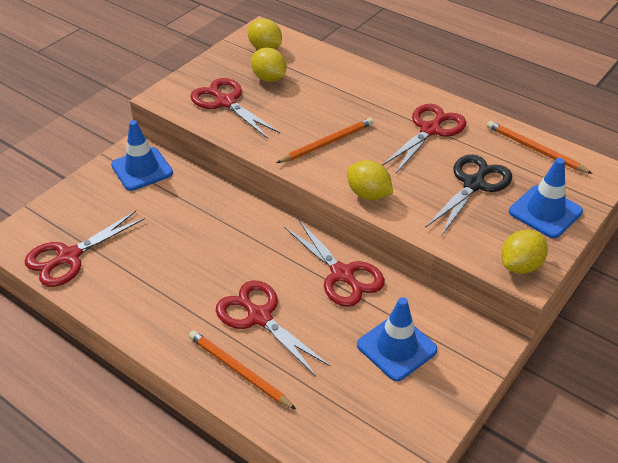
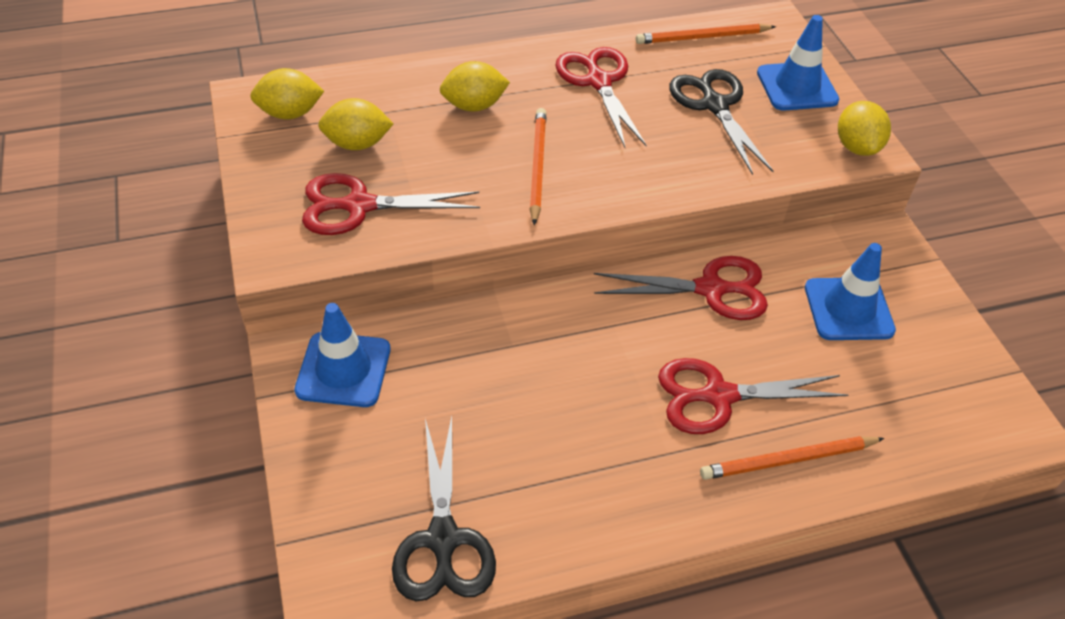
camera: 55 degrees left, 5 degrees up
red scissors [25,211,145,287] -> black scissors [392,417,496,601]
yellow lemon [347,160,393,200] -> yellow lemon moved to [440,61,510,112]

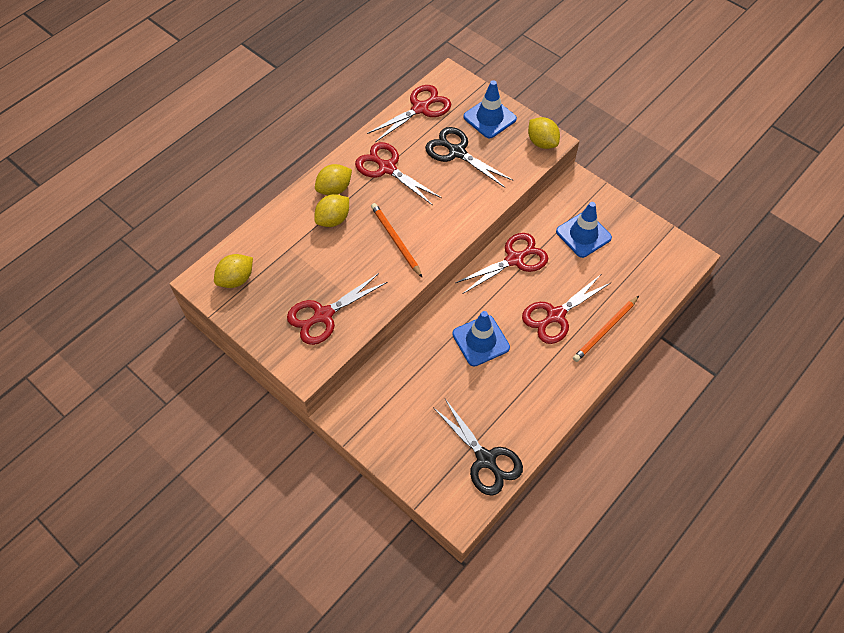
camera: 30 degrees left, 10 degrees up
blue traffic cone [294,303,390,407] -> blue traffic cone moved to [452,311,510,367]
yellow lemon [318,98,394,150] -> yellow lemon moved to [315,164,352,195]
orange pencil [636,23,776,44] -> red scissors [367,85,451,142]

